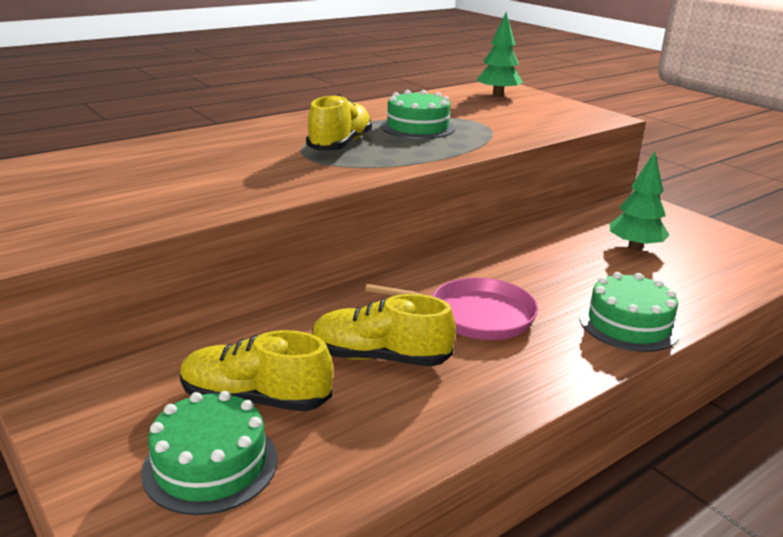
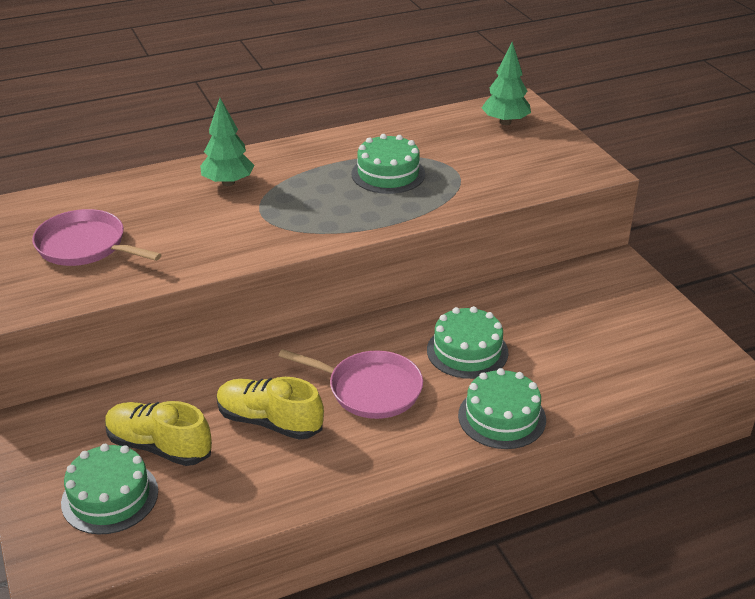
camera: 15 degrees right, 10 degrees up
yellow shoe [306,95,372,150] -> none
green tree [610,152,669,251] -> green tree moved to [200,98,255,186]
none -> pink pan [32,209,162,266]
none -> green cake [427,306,508,379]

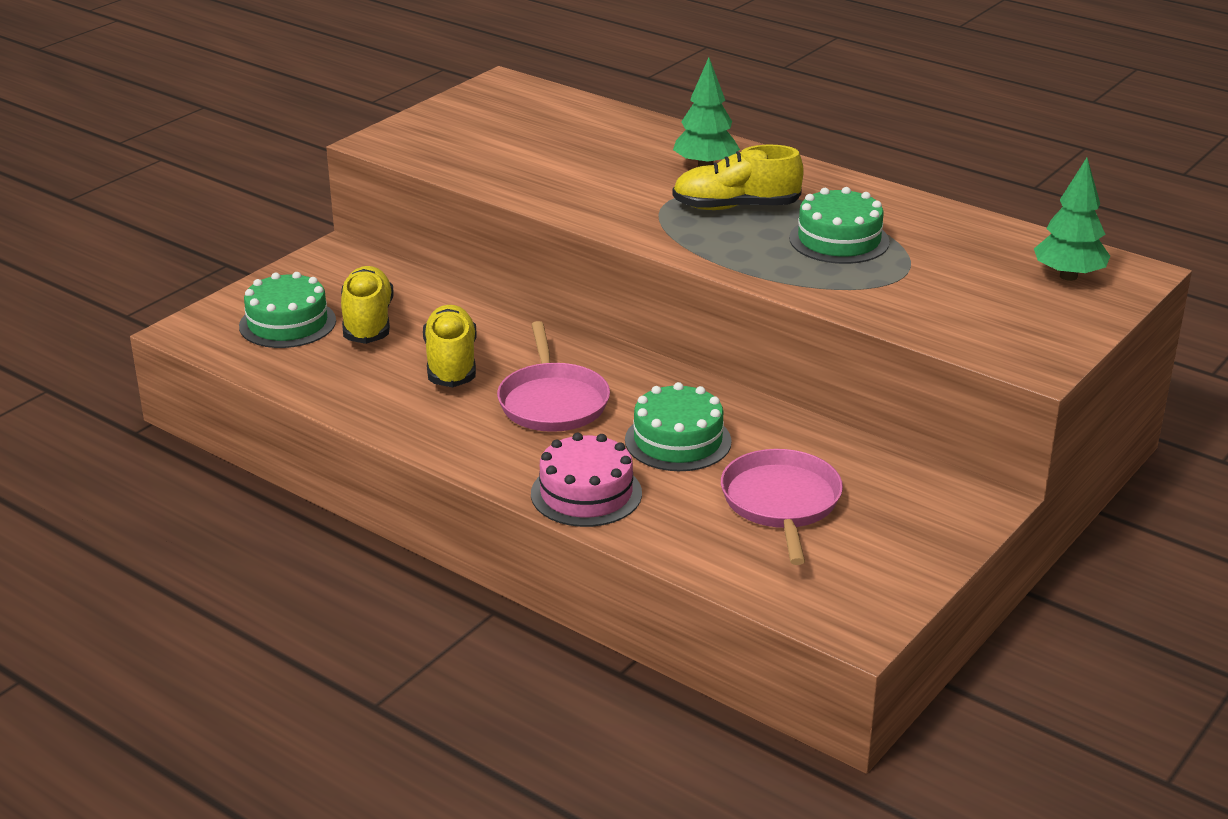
camera: 60 degrees right, 5 degrees down
pink pan [32,209,162,266] -> pink pan moved to [721,449,843,565]
green cake [458,368,546,449] -> pink cake [531,433,642,527]
none -> yellow shoe [672,145,804,210]

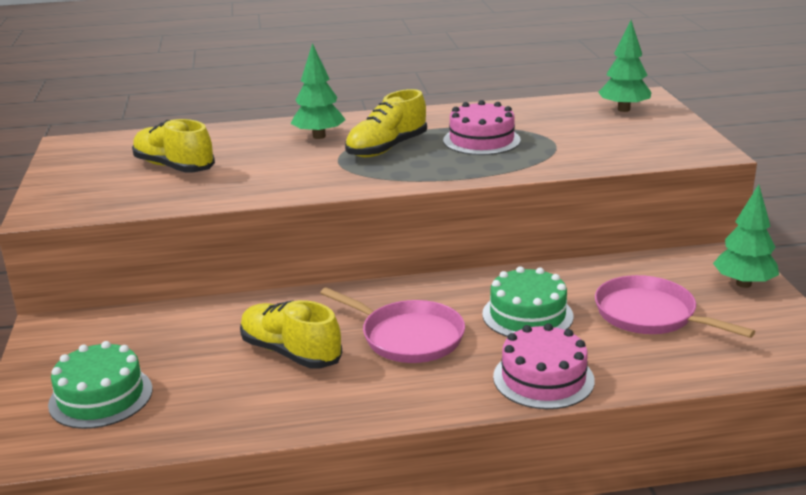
camera: 45 degrees left, 5 degrees down
yellow shoe [341,266,394,344] -> yellow shoe moved to [132,119,215,172]
green cake [789,187,890,264] -> pink cake [443,100,521,155]
none -> green tree [713,185,779,288]

